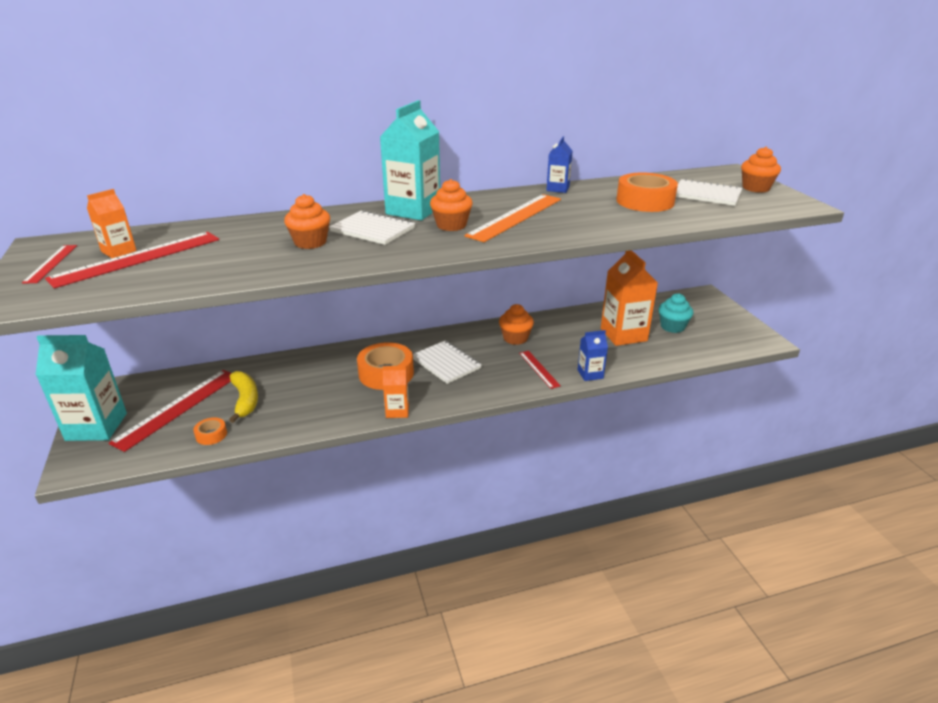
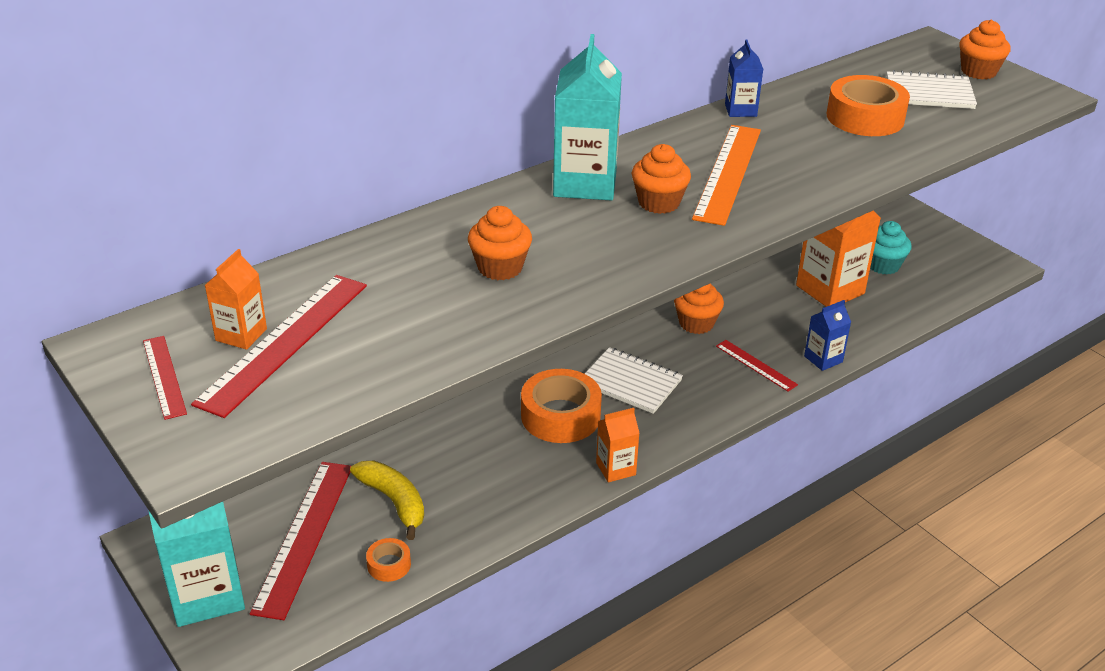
camera: 20 degrees left, 5 degrees up
white notebook [329,210,415,245] -> none

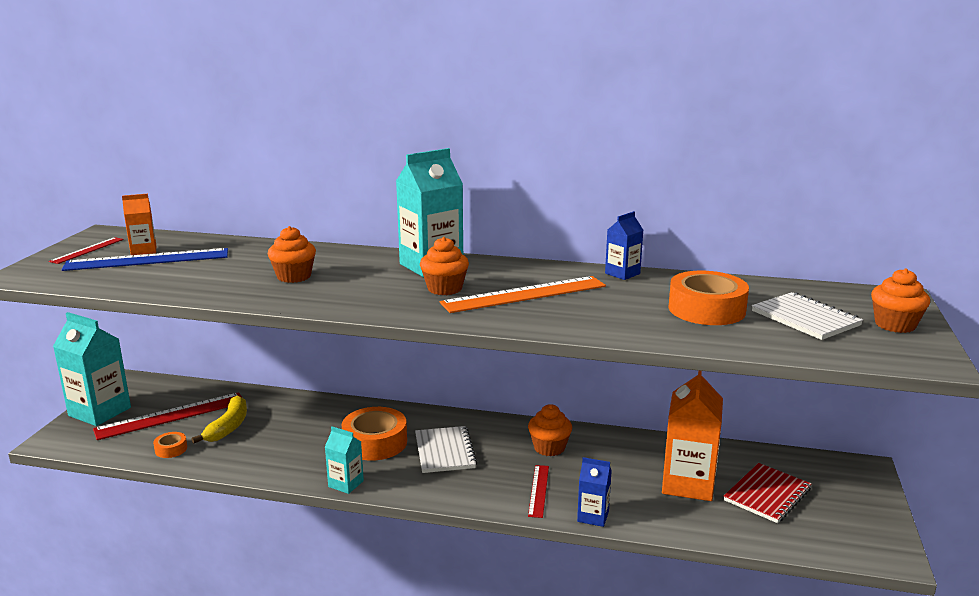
camera: 50 degrees right, 15 degrees down
red ruler [191,275,367,418] -> blue ruler [62,248,228,271]
orange carton [596,408,640,482] -> turquoise carton [325,426,364,494]
turquoise cupcake [870,221,912,275] -> red notebook [724,463,811,523]

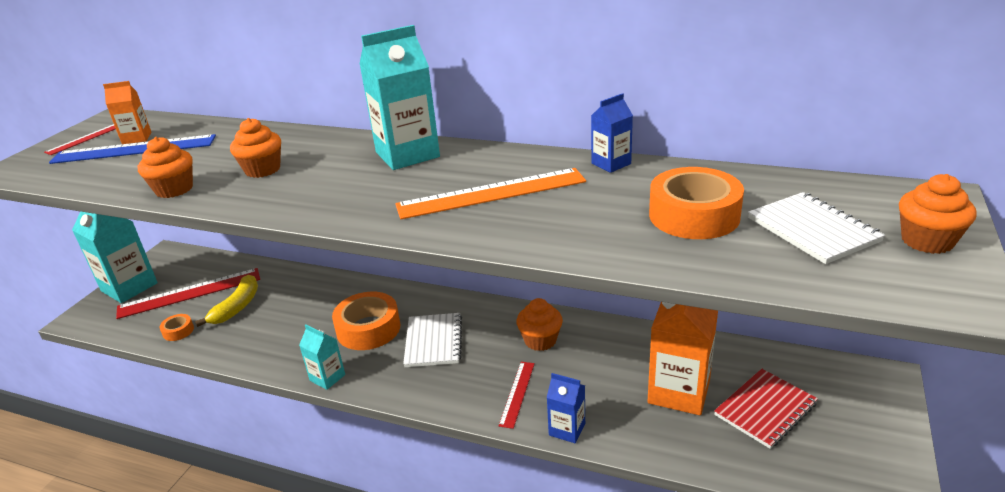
camera: 10 degrees right, 10 degrees up
orange cupcake [420,237,469,295] -> orange cupcake moved to [138,137,193,198]

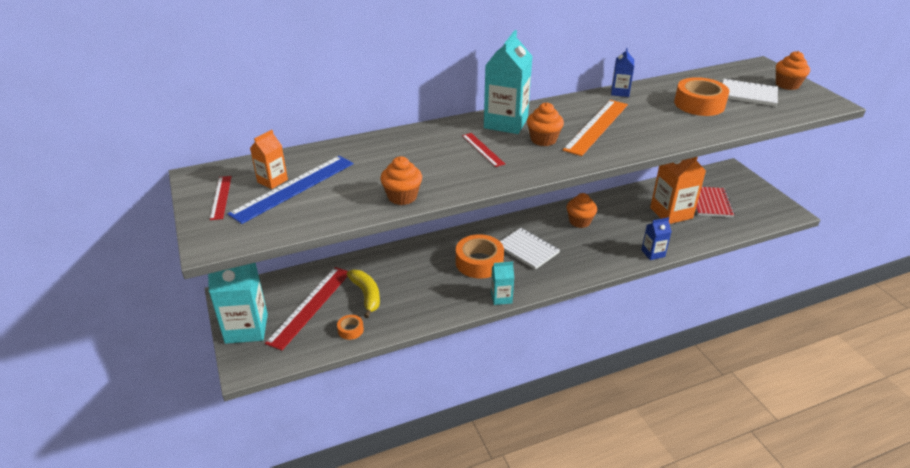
camera: 45 degrees left, 5 degrees up
orange cupcake [230,118,281,178] -> orange cupcake moved to [527,102,564,146]
red ruler [499,362,535,429] -> red ruler moved to [462,133,505,167]

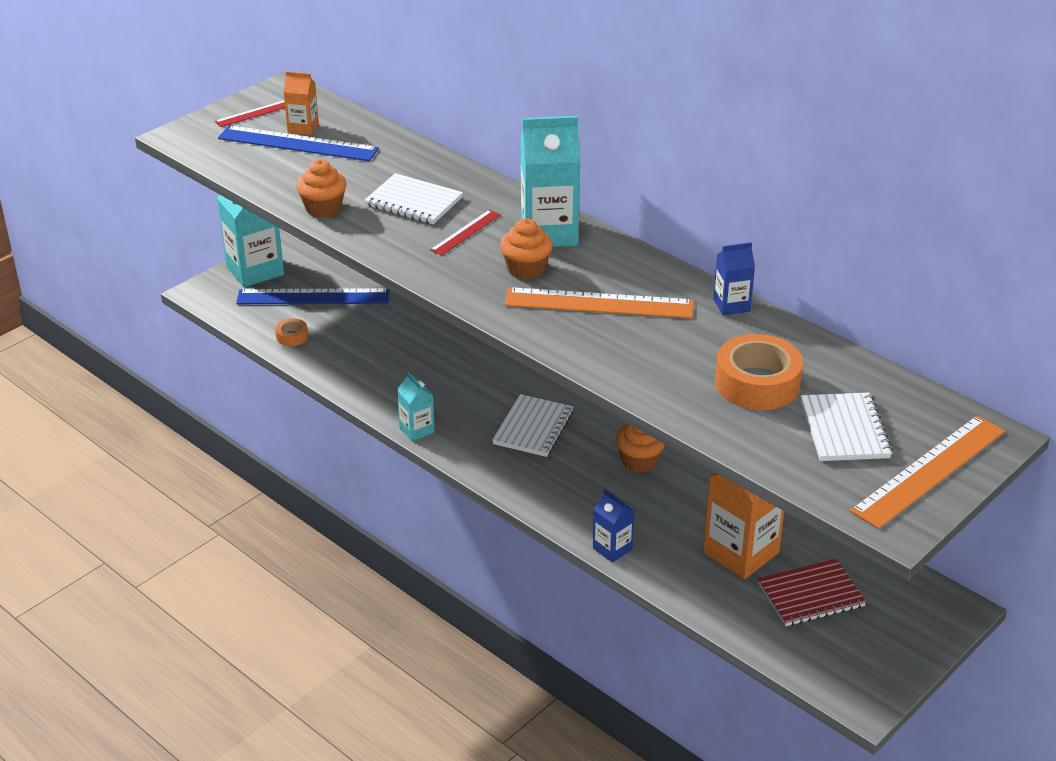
camera: 65 degrees right, 0 degrees up
red ruler [265,267,348,350] -> blue ruler [236,288,390,304]
yellow banana [347,270,380,318] -> none
orange tape [456,234,504,279] -> none
orange cupcake [776,51,810,90] -> orange ruler [850,415,1005,529]
none -> white notebook [364,173,463,224]

